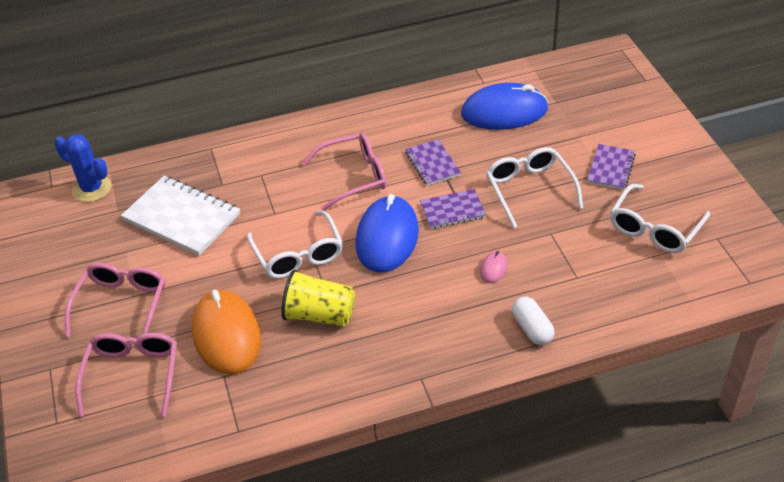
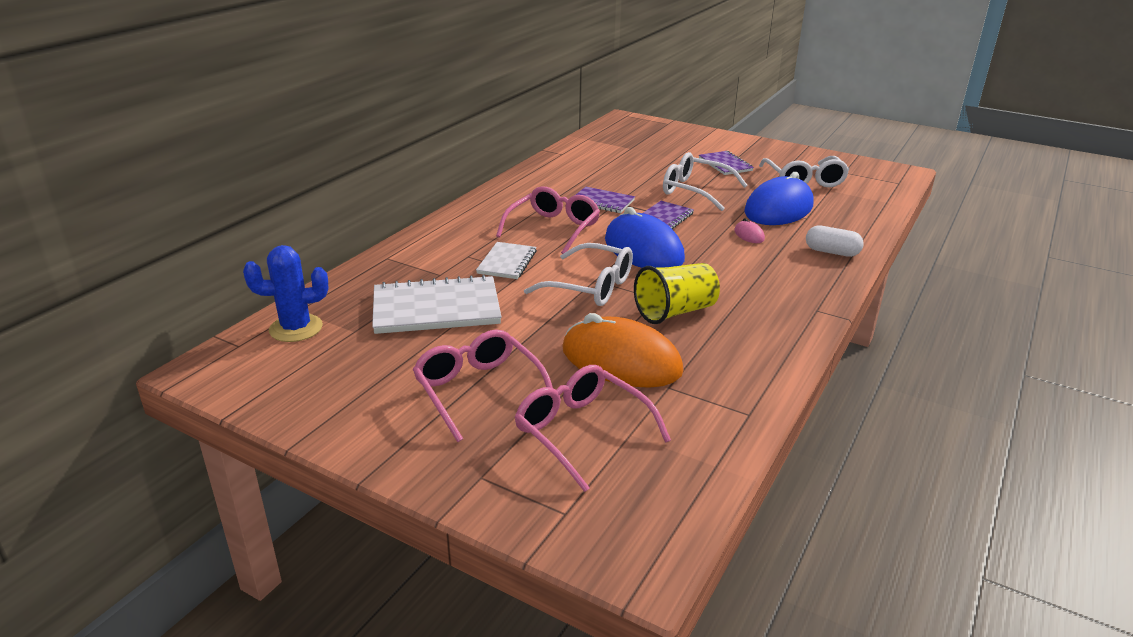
camera: 45 degrees left, 15 degrees down
blue mouse [461,83,548,130] -> blue mouse moved to [744,172,813,225]
none -> white notebook [476,242,537,279]

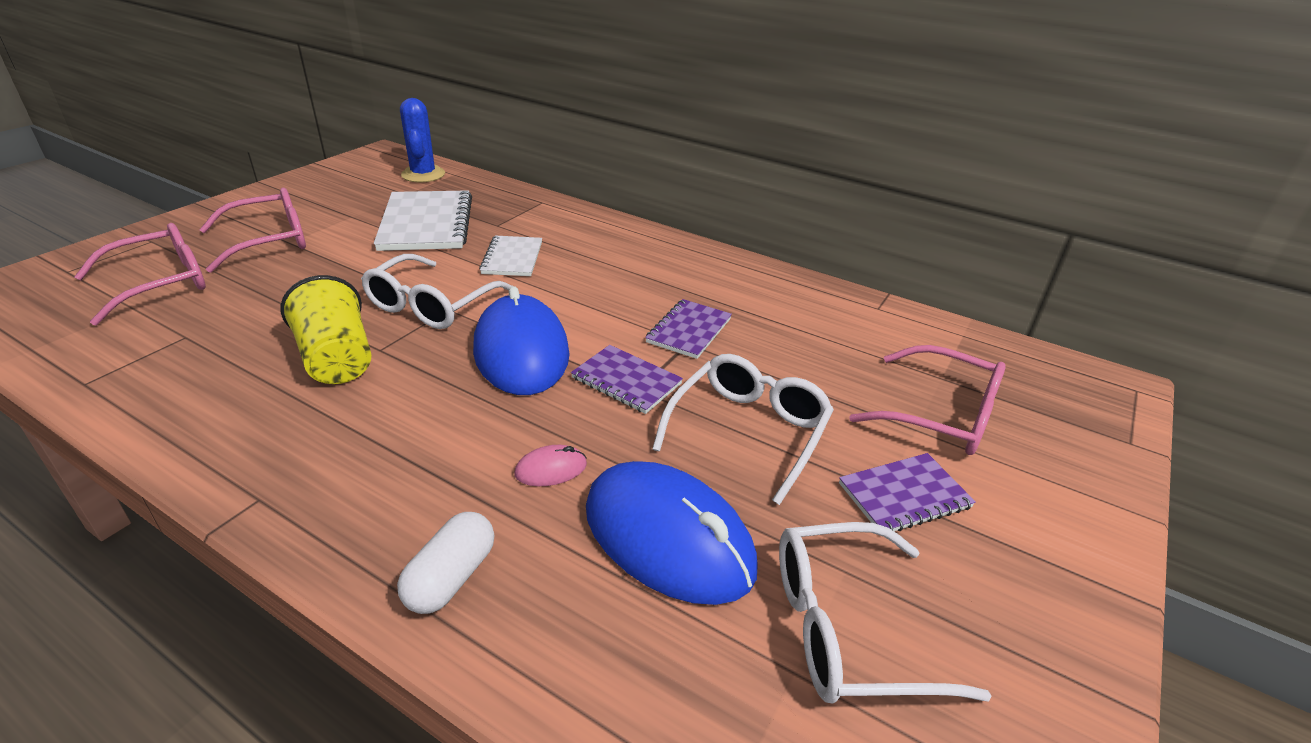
camera: 90 degrees right, 5 degrees up
white notebook [476,242,537,279] -> white notebook turned 75 degrees clockwise [479,236,542,276]
pink glasses [496,186,600,254] -> pink glasses moved to [849,345,1006,455]
orange mouse [562,313,684,388] -> none
blue mouse [605,207,685,268] -> blue mouse turned 75 degrees counterclockwise [473,286,569,395]

